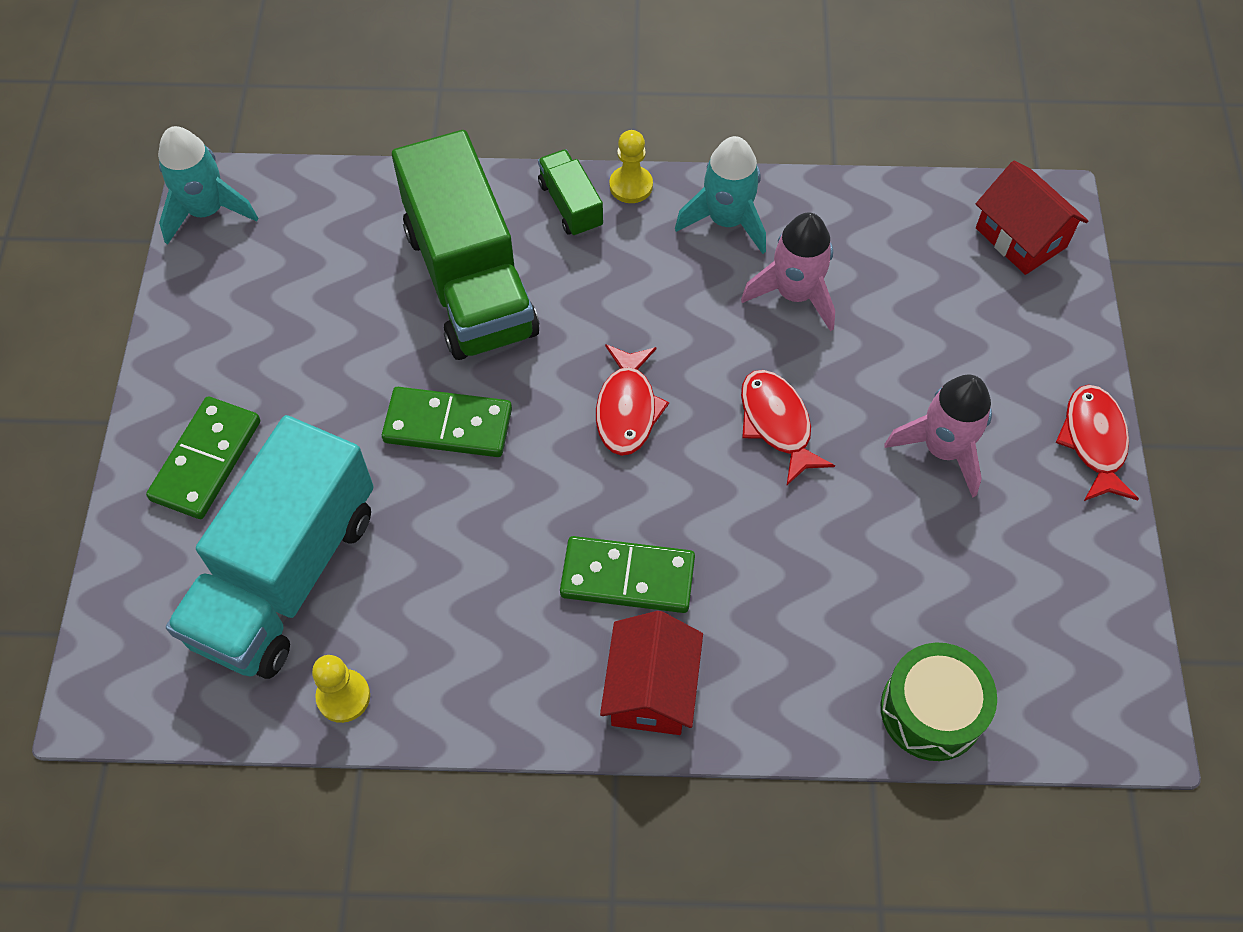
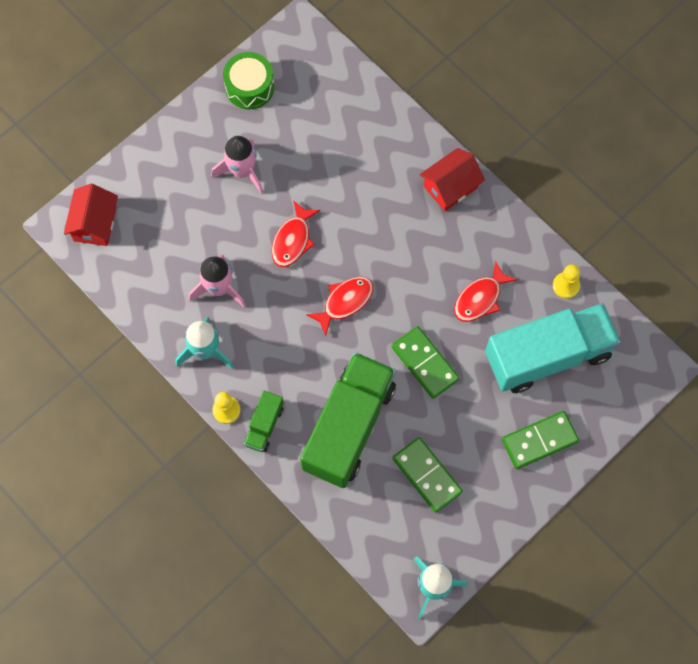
camera: 135 degrees left, 10 degrees up
green domino [560,536,695,613] -> green domino moved to [393,437,463,513]
green drum [881,643,997,761] -> green drum moved to [223,52,274,109]
red fish [1056,385,1139,501] -> red fish moved to [454,261,517,322]

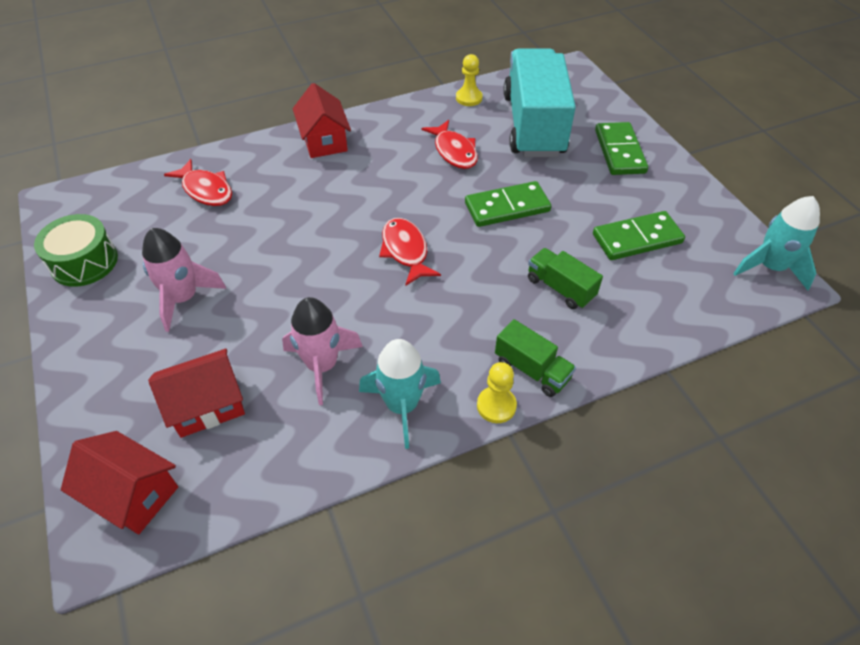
camera: 70 degrees left, 20 degrees down
red fish [271,200,320,267] -> red fish moved to [164,159,232,206]
green truck [300,352,396,488] -> green truck [528,248,603,309], size x0.45
none -> red house [148,349,245,438]

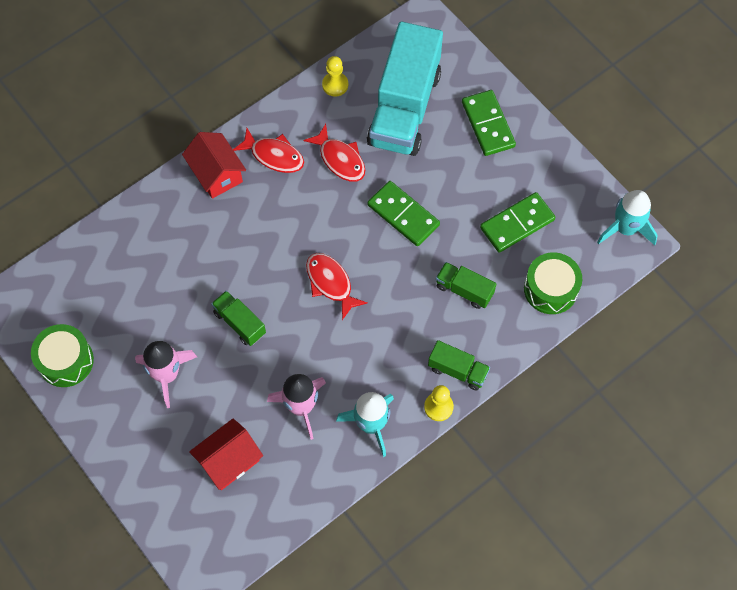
camera: 15 degrees left, 15 degrees up
red house [61,431,178,534] -> none
red fish [164,159,232,206] -> red fish moved to [233,128,304,173]
green domino [465,181,551,227] -> green domino turned 75 degrees clockwise [368,181,440,246]
turquoise truck [503,49,576,157] -> turquoise truck turned 150 degrees counterclockwise [367,21,443,156]
none -> green truck [211,291,266,346]
none -> green drum [524,252,582,314]

